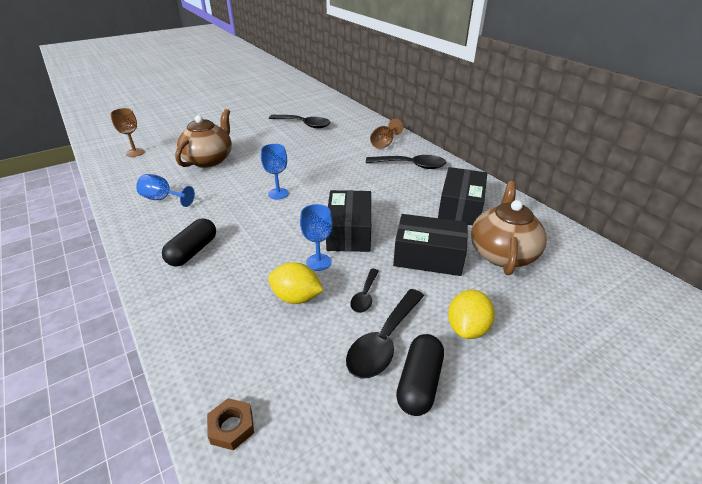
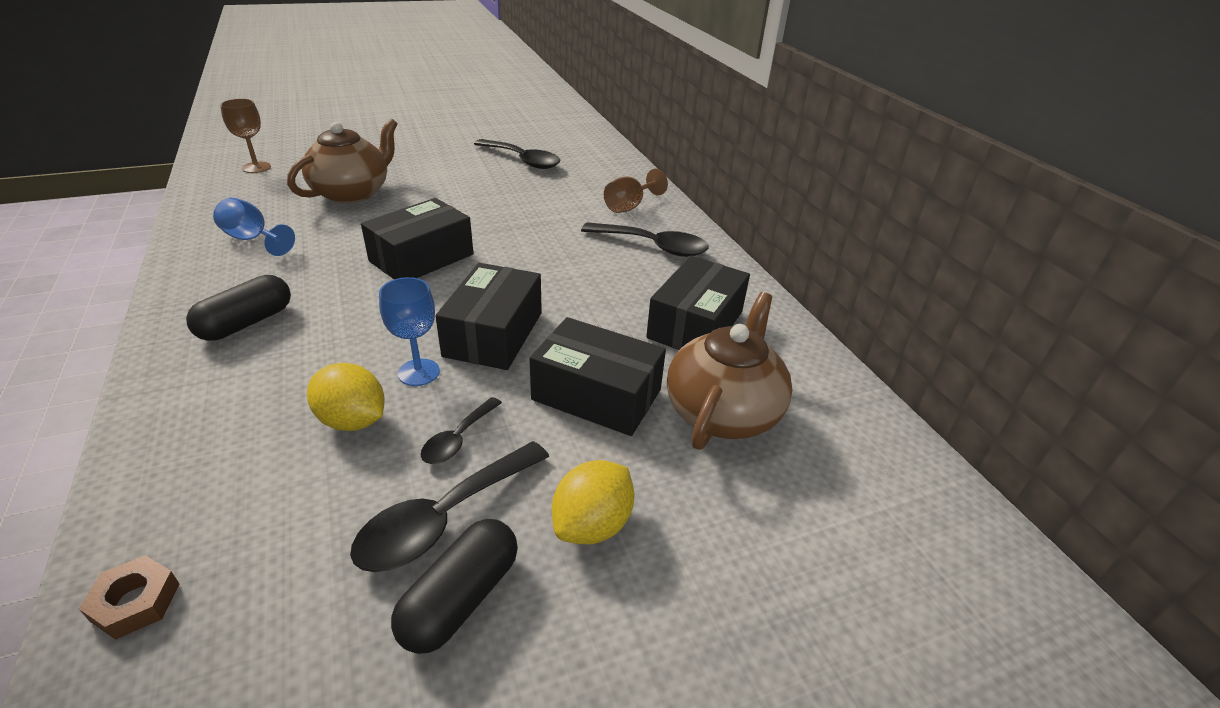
camera: 10 degrees right, 0 degrees up
blue goblet [261,144,289,200] -> black box [361,198,474,279]

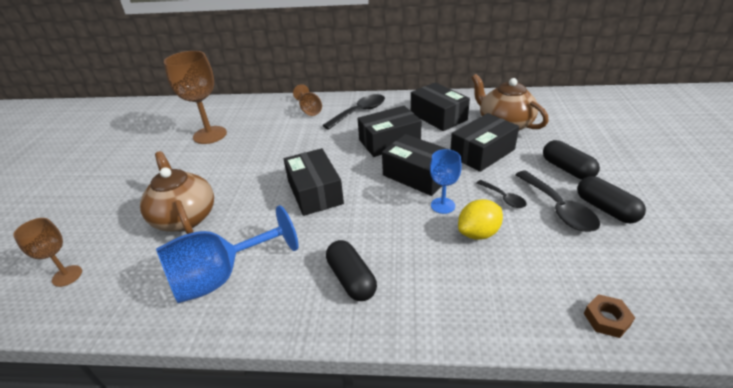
camera: 60 degrees left, 0 degrees up
blue goblet [213,198,295,256] -> blue goblet [156,205,298,303], size x1.79
black spoon [474,139,560,169] -> brown goblet [164,51,227,144]
yellow lemon [552,460,634,544] -> black capsule [543,140,600,180]
none -> black box [357,106,421,157]

